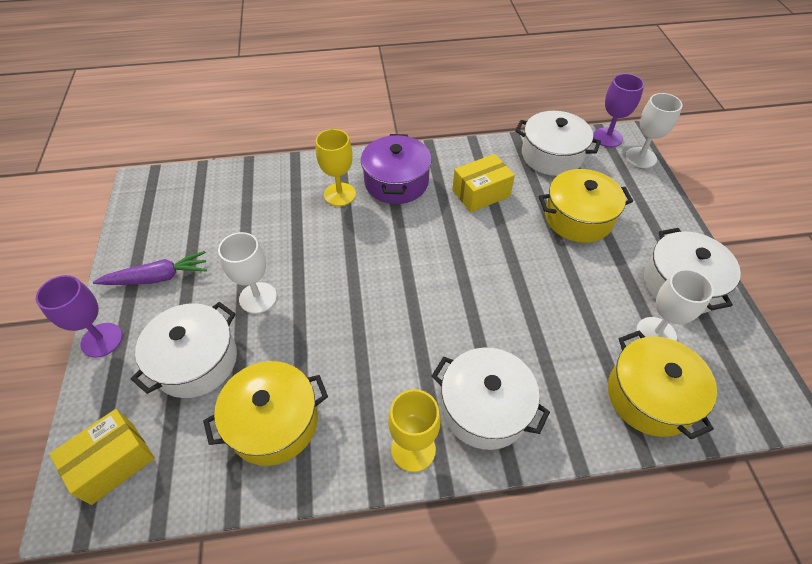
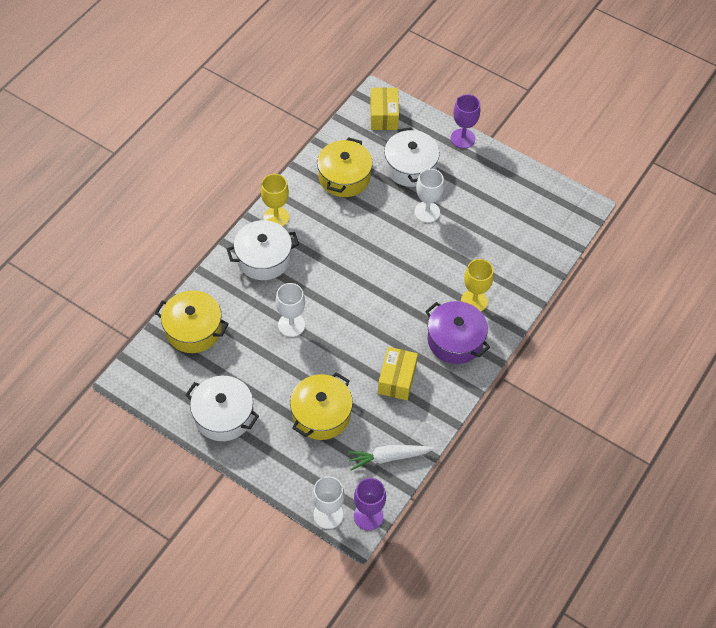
camera: 130 degrees right, 5 degrees up
purple carrot [93,251,207,285] -> none
white pot [515,111,601,176] -> white carrot [347,445,434,470]
white goblet [636,269,714,341] -> white goblet moved to [276,283,305,337]

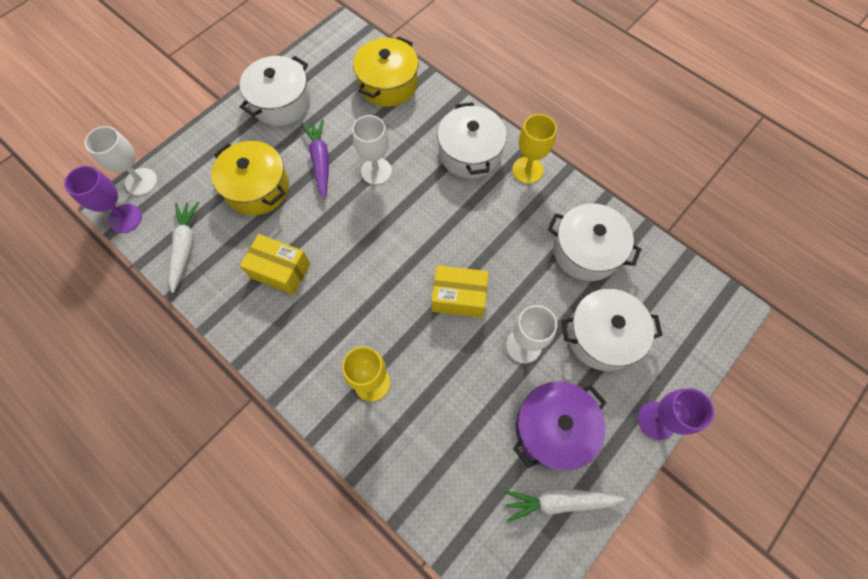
camera: 100 degrees right, 10 degrees up
yellow pot [317,137,373,197] -> white pot [548,203,641,281]
yellow box [370,87,399,130] -> yellow box moved to [432,265,488,318]
purple pot [425,301,490,364] -> purple pot moved to [513,382,607,470]
none -> purple carrot [302,119,329,199]
none -> white carrot [504,488,625,522]

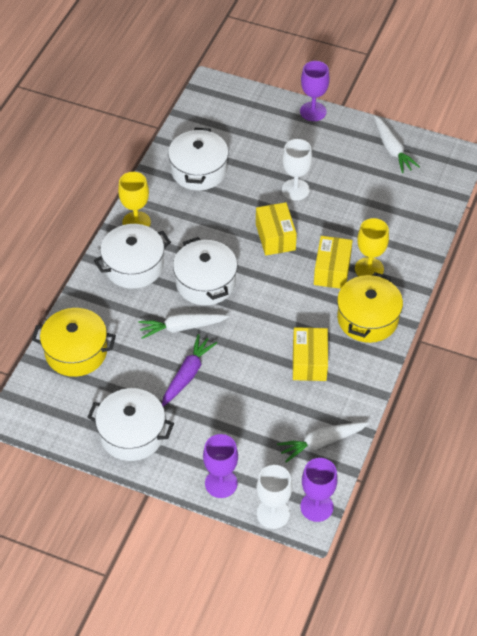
camera: 110 degrees left, 15 degrees down
yellow pot [211,141,289,215] -> yellow pot moved to [337,272,403,343]
purple carrot [302,119,329,199] -> purple carrot turned 150 degrees clockwise [162,334,217,407]
white goblet [352,115,392,185] -> white carrot [138,313,229,339]
purple pot [513,382,607,470] -> none
white pot [561,289,663,371] -> white pot moved to [173,237,238,305]
none -> purple goblet [203,434,238,498]
none -> yellow box [314,236,353,289]

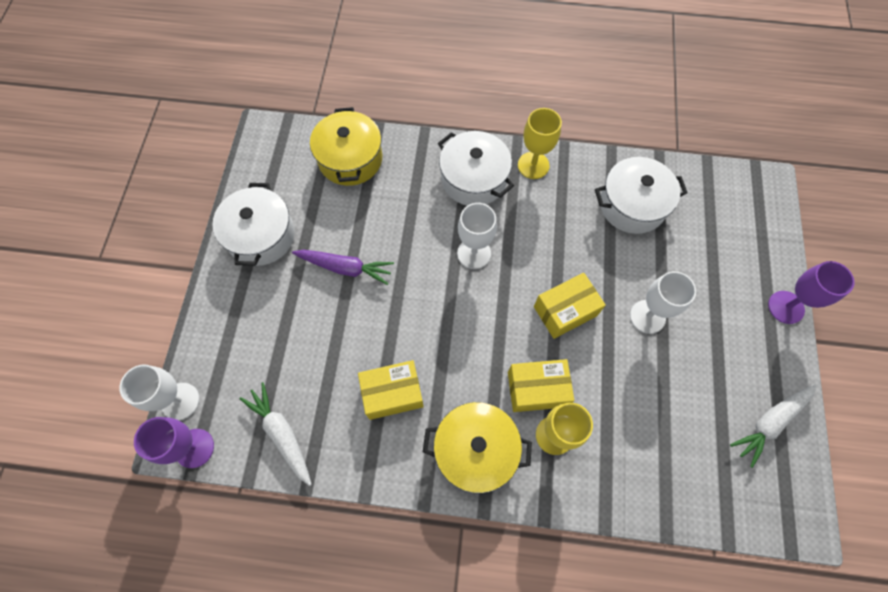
camera: 75 degrees right, 15 degrees up
white carrot [138,313,229,339] -> none
white pot [173,237,238,305] -> white goblet [457,203,497,269]
purple goblet [203,434,238,498] -> none

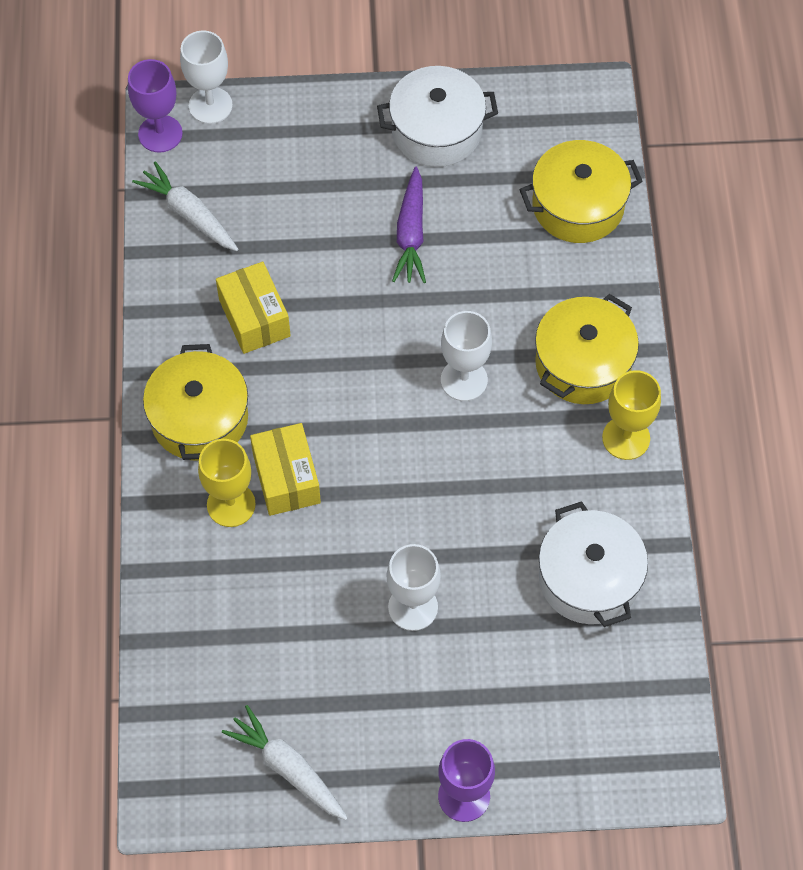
camera: 80 degrees right, 5 degrees down
white carrot [239,382,312,486] -> white carrot turned 90 degrees counterclockwise [132,161,238,251]
white pot [438,131,514,206] -> yellow pot [535,294,639,404]
yellow box [534,273,606,339] -> none

